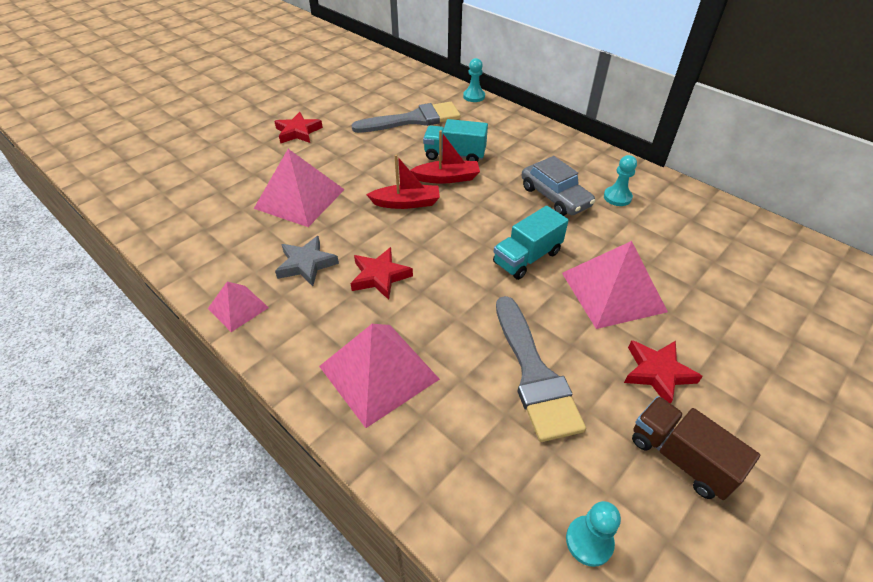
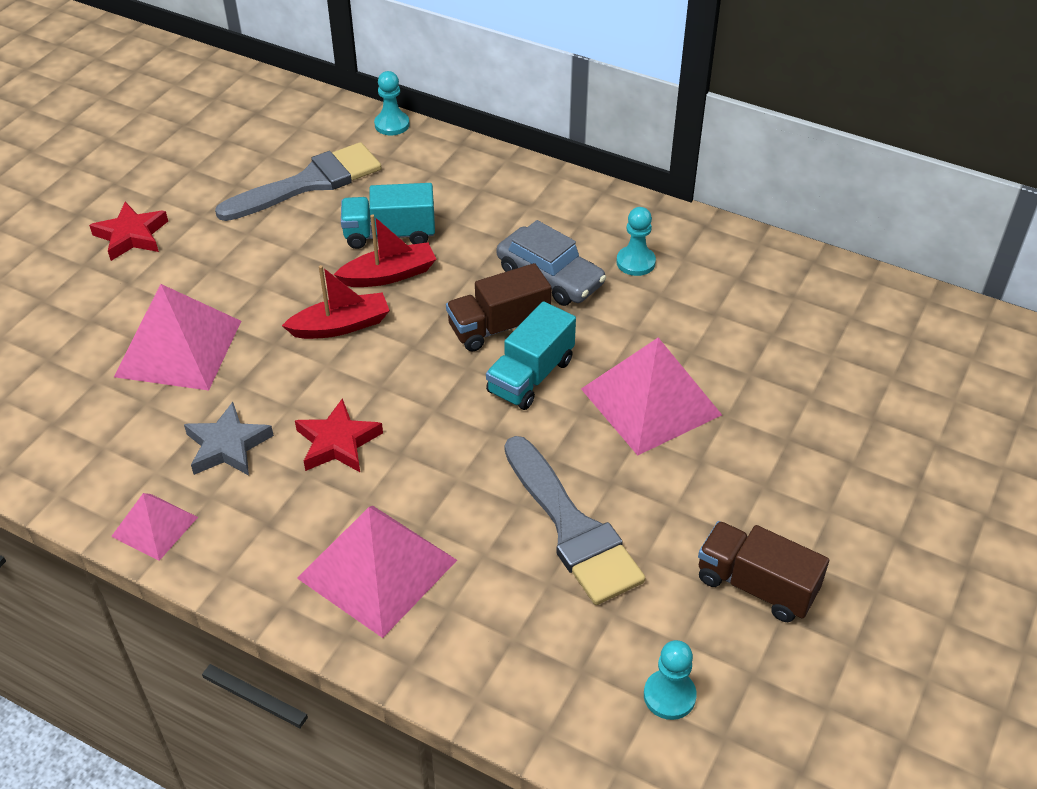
camera: 15 degrees left, 0 degrees up
red star [624,340,703,404] -> none
none -> brown truck [446,263,551,352]

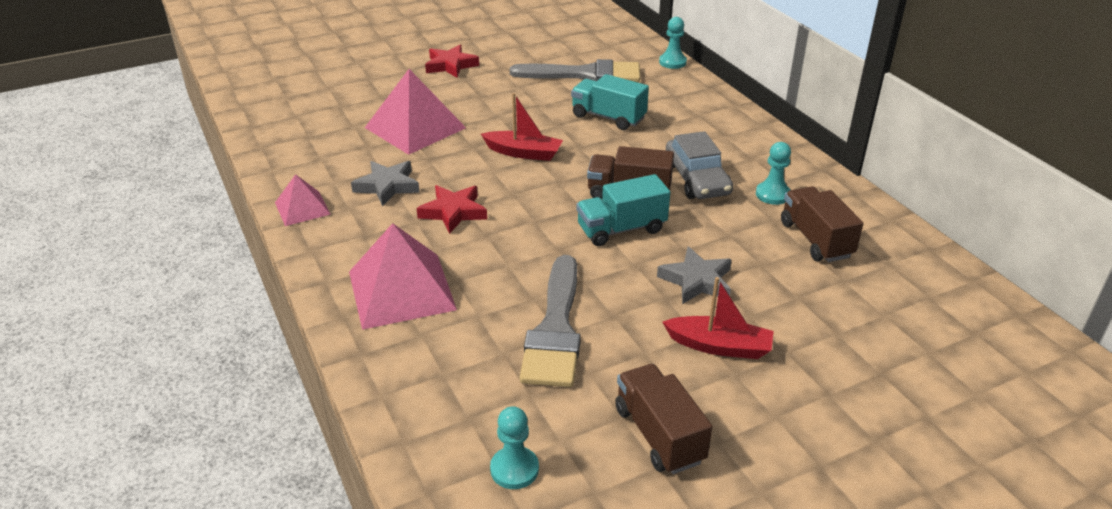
camera: 35 degrees right, 10 degrees down
red boat [334,214,436,287] -> red boat moved to [662,277,774,359]
pink pyramid [581,338,722,455] -> grey star [657,247,732,304]
none -> brown truck [781,186,863,262]

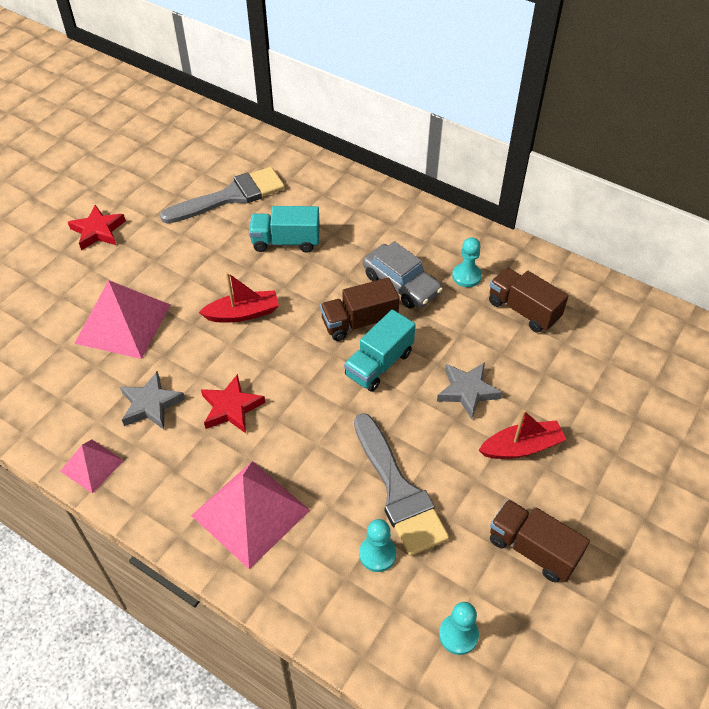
camera: 30 degrees left, 15 degrees up
turquoise pawn [659,17,687,69] -> turquoise pawn moved to [359,519,396,572]

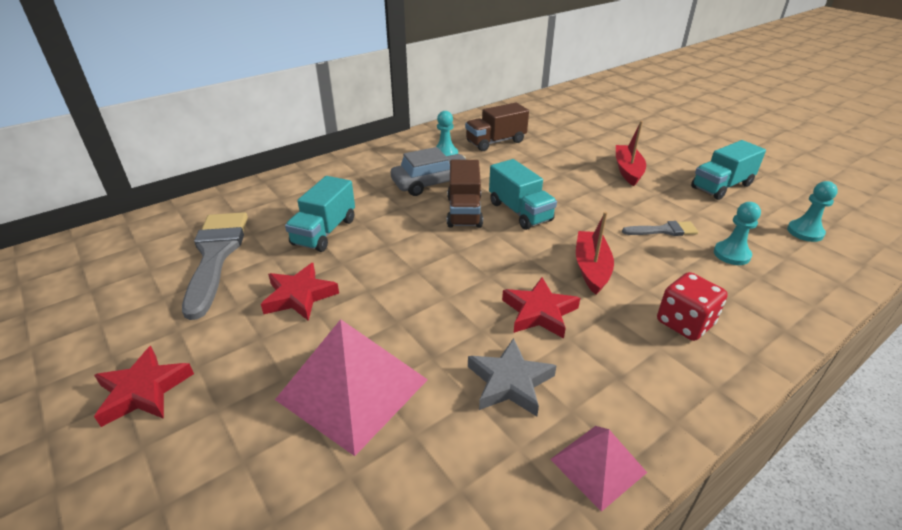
camera: 70 degrees left, 15 degrees down
pink pyramid [191,461,310,569] -> red dice [657,272,728,341]
red boat [198,272,279,323] -> red boat moved to [576,212,614,295]
grey brush [354,413,449,556] -> grey brush [622,221,698,236], size x0.49
grey star [437,362,503,419] -> none
brown truck [490,499,590,582] -> turquoise truck [691,140,766,200]
none -> red star [261,263,339,321]

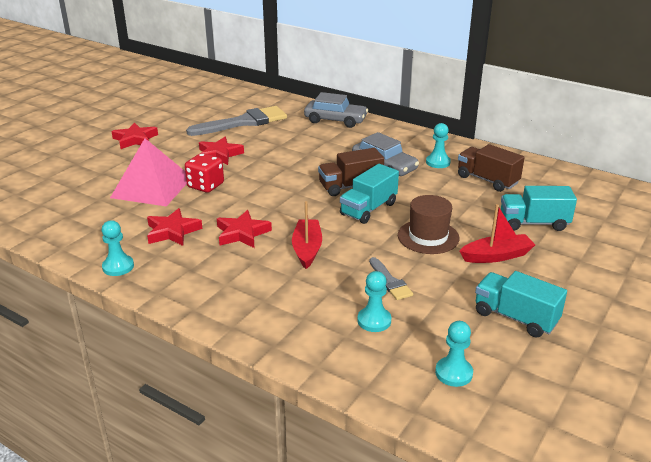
camera: 70 degrees right, 5 degrees down
turquoise truck [285,176,355,252] -> turquoise truck moved to [501,186,577,231]
grey star [468,338,556,416] -> red star [147,208,202,246]
pink pyramid [550,426,647,512] -> turquoise pawn [102,220,134,276]
red boat [576,212,614,295] -> red boat turned 75 degrees counterclockwise [292,201,322,269]
red dice [657,272,728,341] -> red dice moved to [185,153,224,193]
none -> grey car [304,92,368,128]
none -> brown hat [398,195,460,254]

